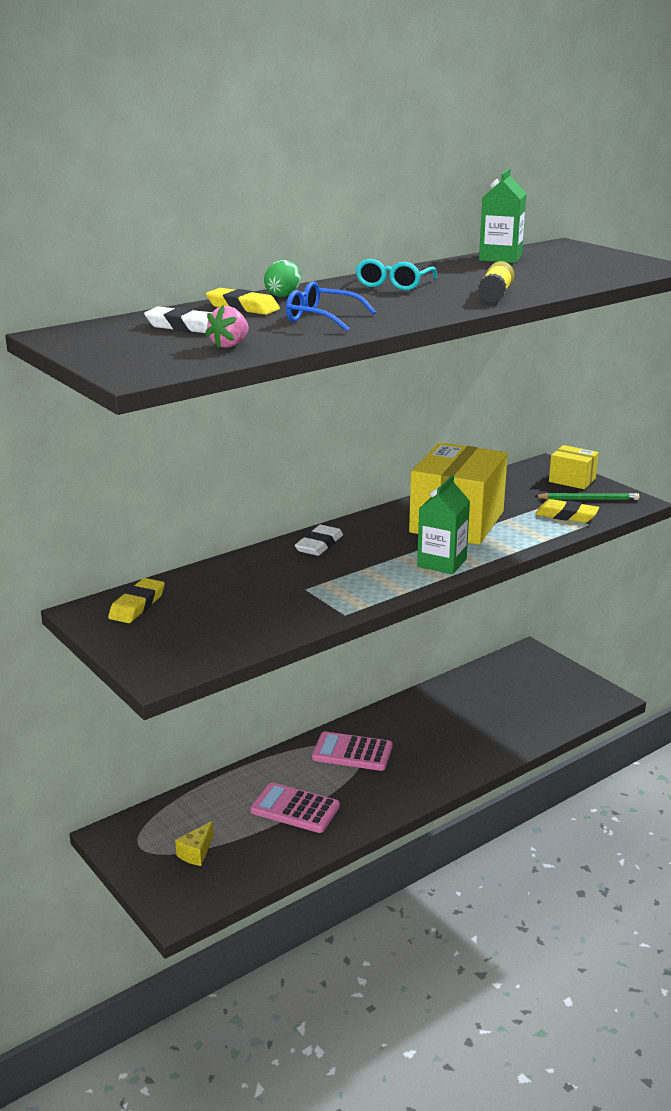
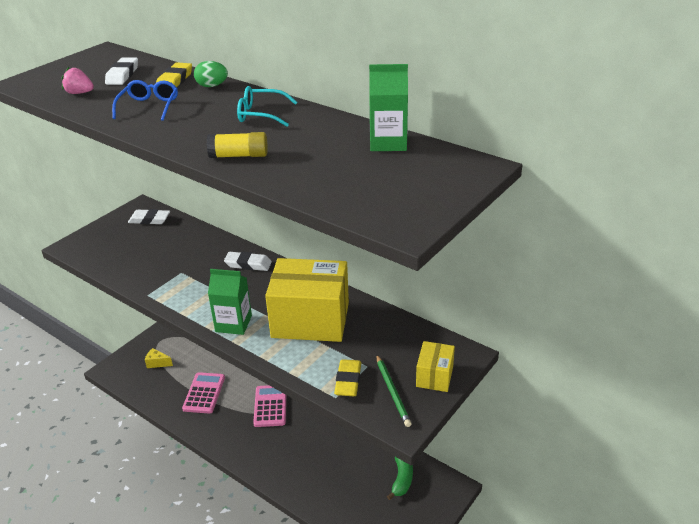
camera: 75 degrees right, 10 degrees up
yellow eraser [108,578,165,623] -> white eraser [128,209,170,224]
none -> green banana [387,457,413,500]

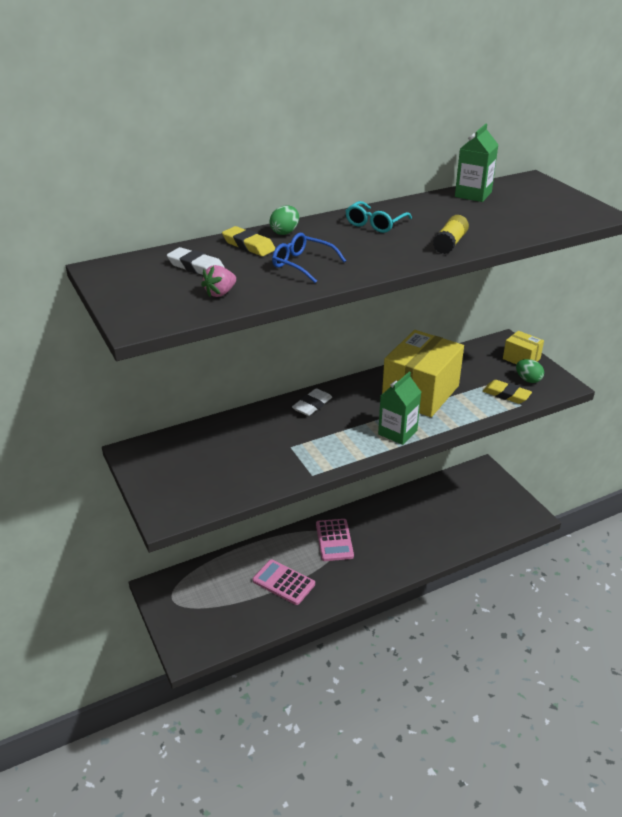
camera: 65 degrees left, 0 degrees up
white eraser [128,209,170,224] -> none
yellow cheese [145,348,173,368] -> none
pink calculator [253,385,286,427] -> pink calculator turned 120 degrees counterclockwise [316,519,354,561]
green pencil [376,354,411,427] -> green egg [516,359,544,383]
green banana [387,457,413,500] -> none

